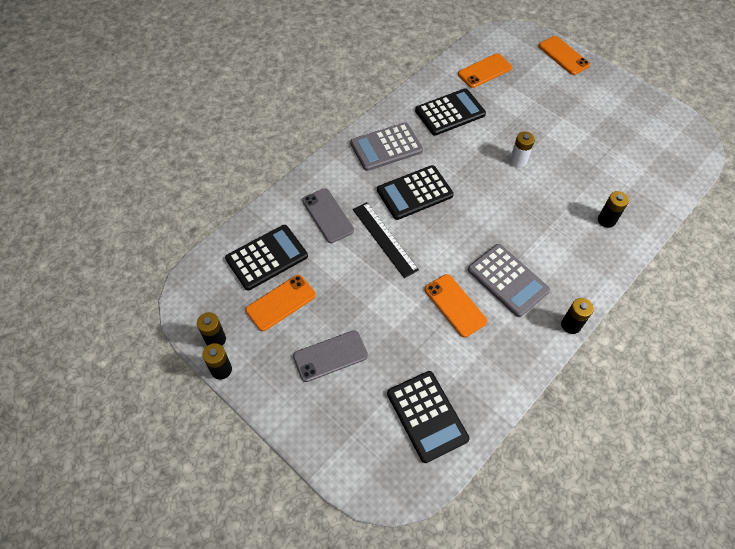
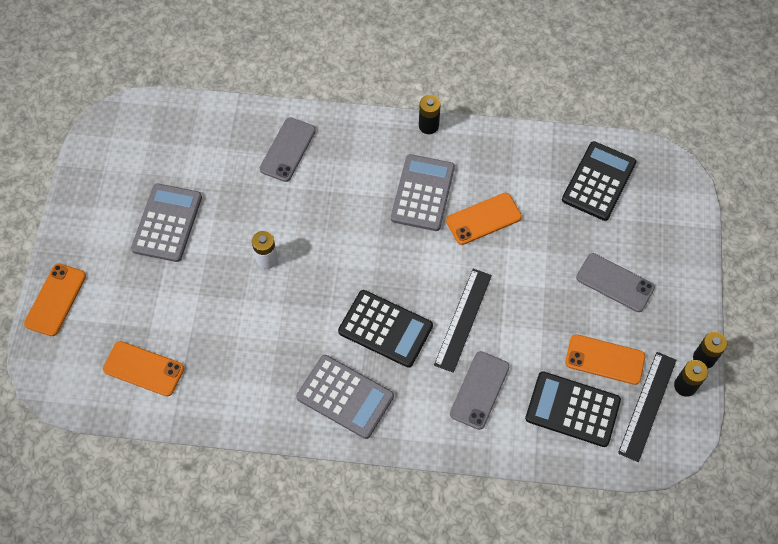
camera: 125 degrees left, 5 degrees up
black calculator [415,88,486,136] -> none
orange phone [425,274,487,337] -> orange phone turned 45 degrees clockwise [446,193,522,245]
black battery [598,191,629,228] -> grey phone [260,117,316,182]
none -> grey calculator [131,184,202,262]
none -> black ruler [618,352,676,462]

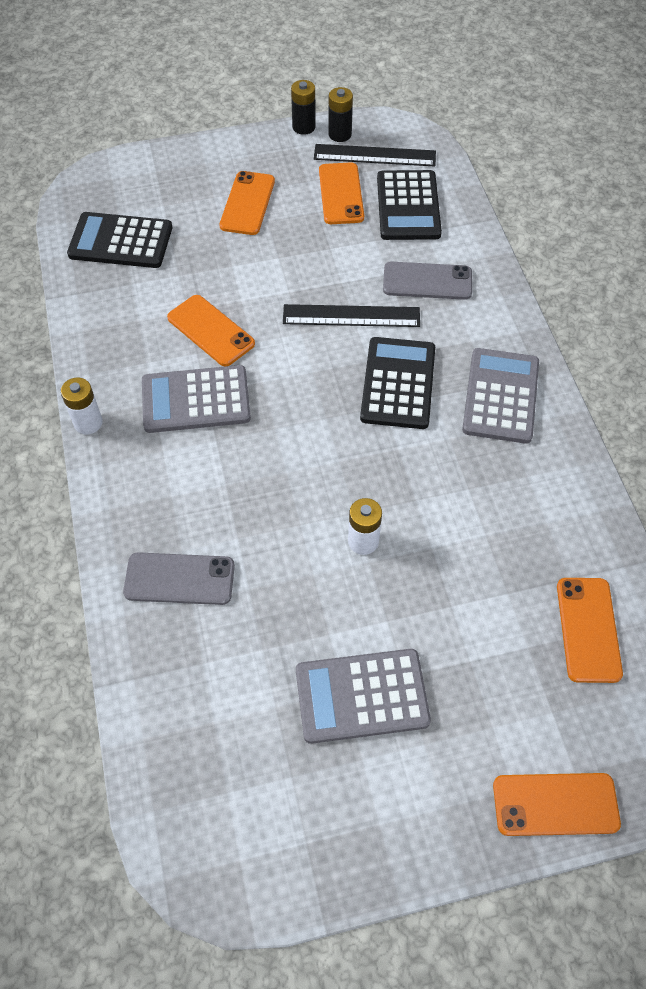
camera: 110 degrees left, 5 degrees down
black battery [419,95,441,134] -> white battery [61,377,103,435]
grey phone [576,253,655,312] -> orange phone [220,171,275,235]

